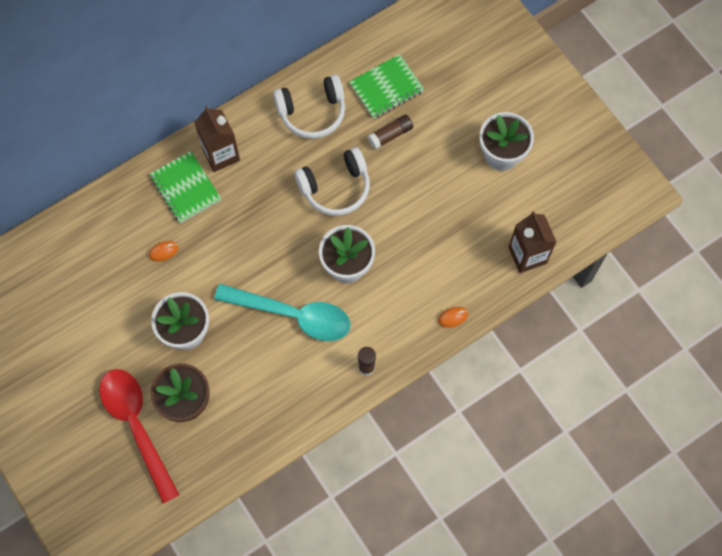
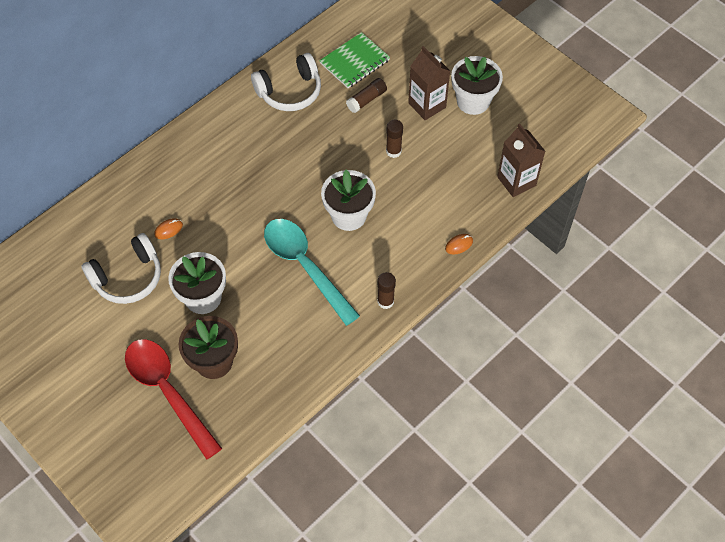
camera: 10 degrees left, 10 degrees down
green notebook [150,151,221,223] -> none
brown carton [194,106,240,172] -> brown carton moved to [408,46,450,120]
turquoise spoon [214,284,351,341] -> turquoise spoon turned 135 degrees counterclockwise [264,219,360,326]
white headphones [294,147,370,216] -> white headphones moved to [81,233,161,304]
none -> brown glue stick [386,120,403,158]

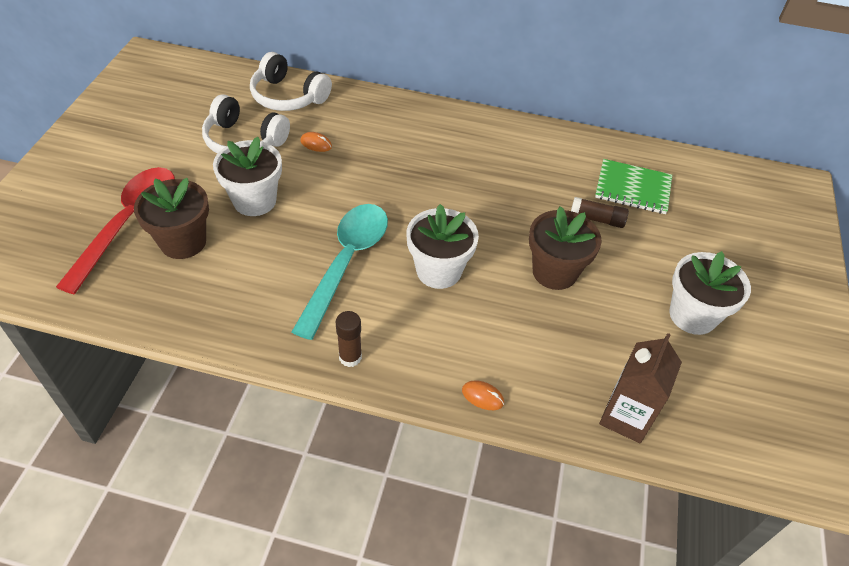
camera: 55 degrees right, 10 degrees down
white headphones [251,53,321,111] -> white headphones moved to [250,52,332,111]
brown glue stick [386,120,403,158] -> brown flower pot [529,206,602,290]
brown carton [408,46,450,120] -> none

